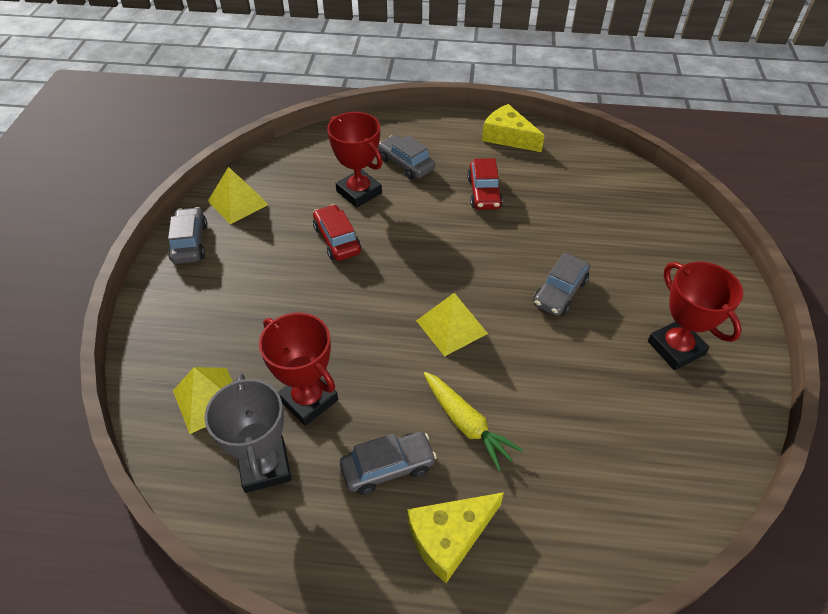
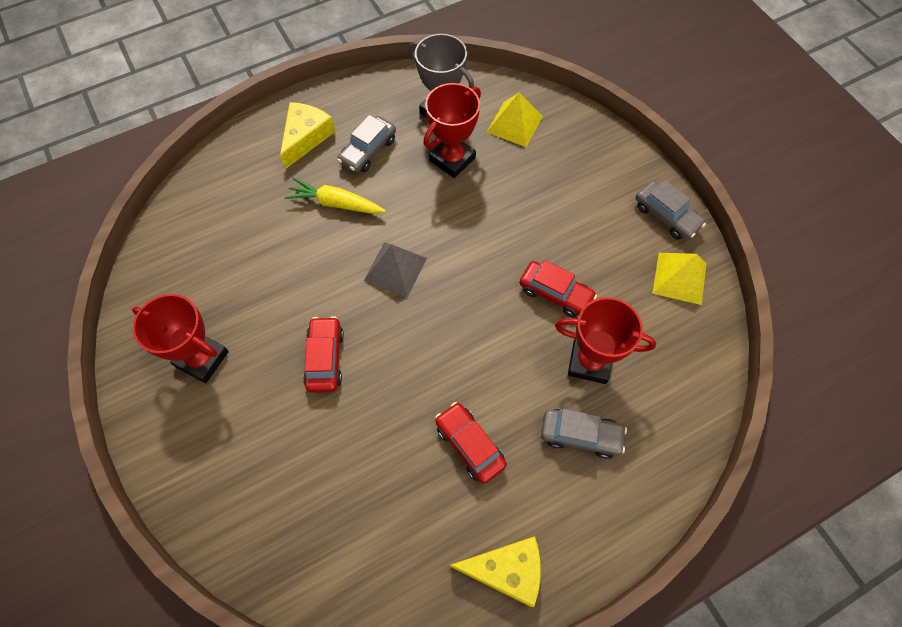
camera: 145 degrees right, 15 degrees up
red trophy [259,313,338,426] -> red trophy turned 60 degrees counterclockwise [423,83,481,178]
yellow pyramid [416,293,488,356] -> grey pyramid [364,242,427,298]
grey car [533,253,590,316] -> red car [303,316,344,393]

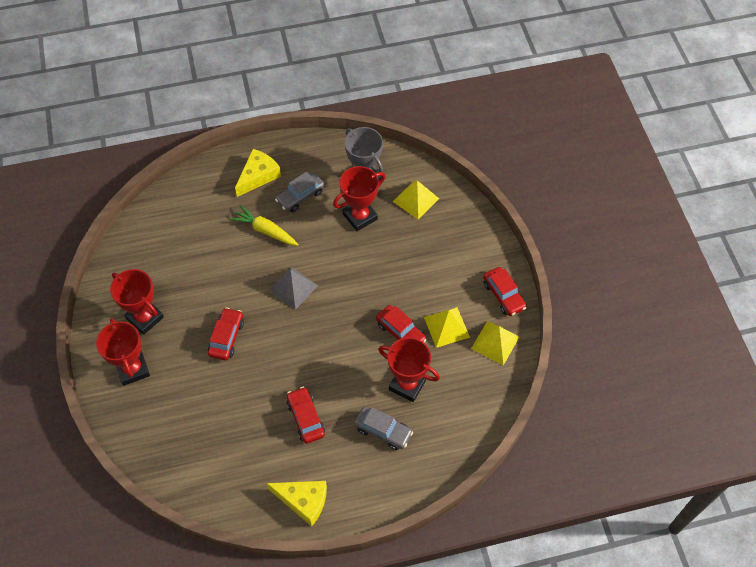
camera: 15 degrees right, 5 degrees down
grey car [636,180,706,240] -> red car [483,267,527,316]
none -> red trophy [96,318,150,386]
none -> yellow pyramid [424,307,470,348]

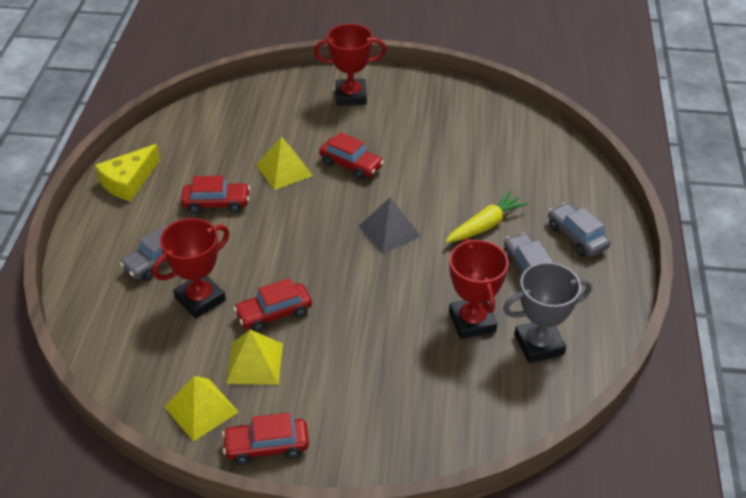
camera: 110 degrees right, 15 degrees down
red trophy [110,269,164,335] -> none
yellow cheese [235,149,281,197] -> grey car [548,202,610,257]
yellow pyramid [393,180,439,220] -> yellow pyramid moved to [256,136,313,190]

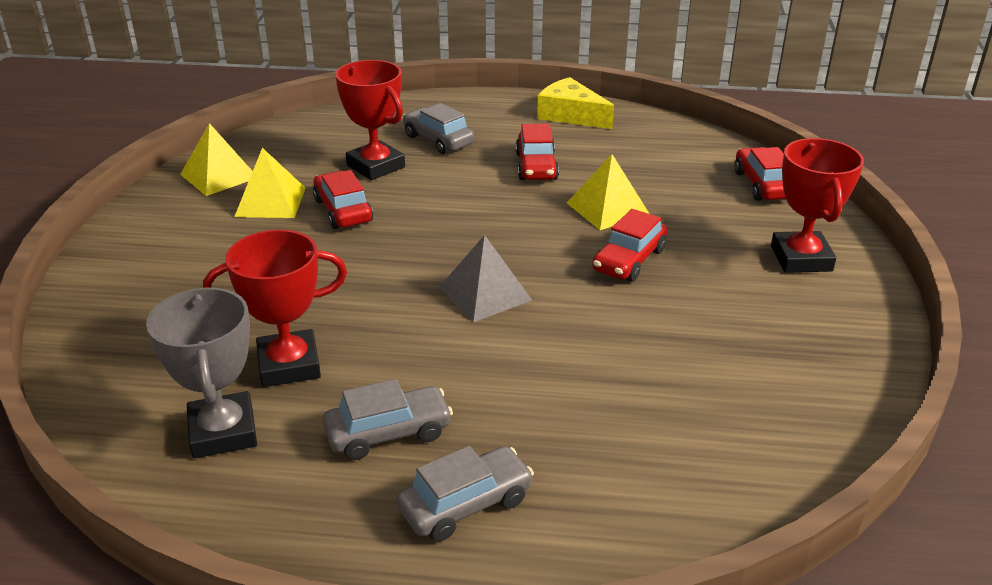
camera: 90 degrees right, 10 degrees down
red car [222,413,309,465] -> red car moved to [734,147,786,201]
yellow carrot [445,191,528,243] -> none

